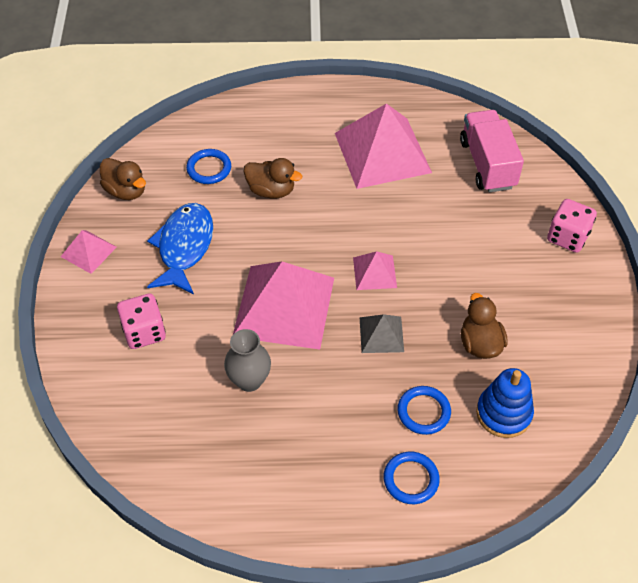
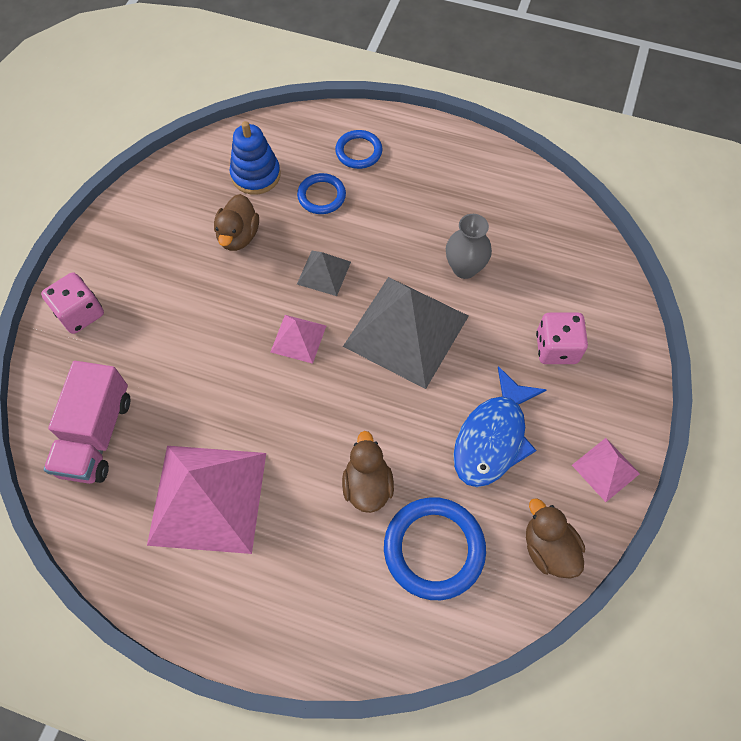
camera: 160 degrees left, 10 degrees up
blue ring [186,149,231,184] -> blue ring [384,497,486,600], size x1.68
pink pyramid [233,261,334,350] -> grey pyramid [343,277,469,389]
brown duck [243,158,302,199] -> brown duck turned 45 degrees clockwise [342,431,394,513]

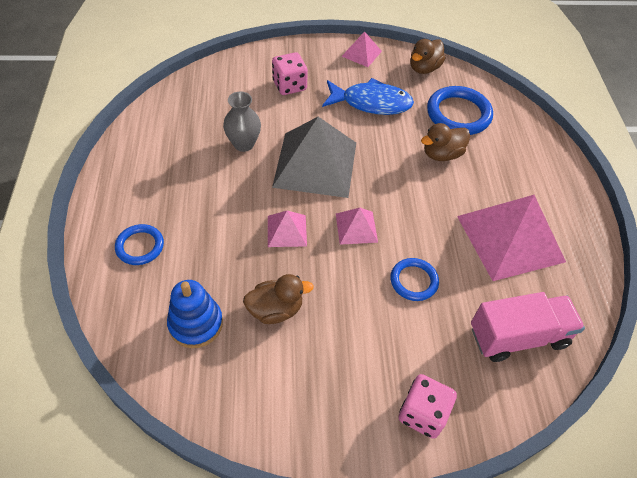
camera: 115 degrees left, 10 degrees down
blue ring [297,173,346,214] -> blue ring moved to [390,258,439,301]
grey pyramid [297,251,351,296] -> pink pyramid [268,211,307,247]

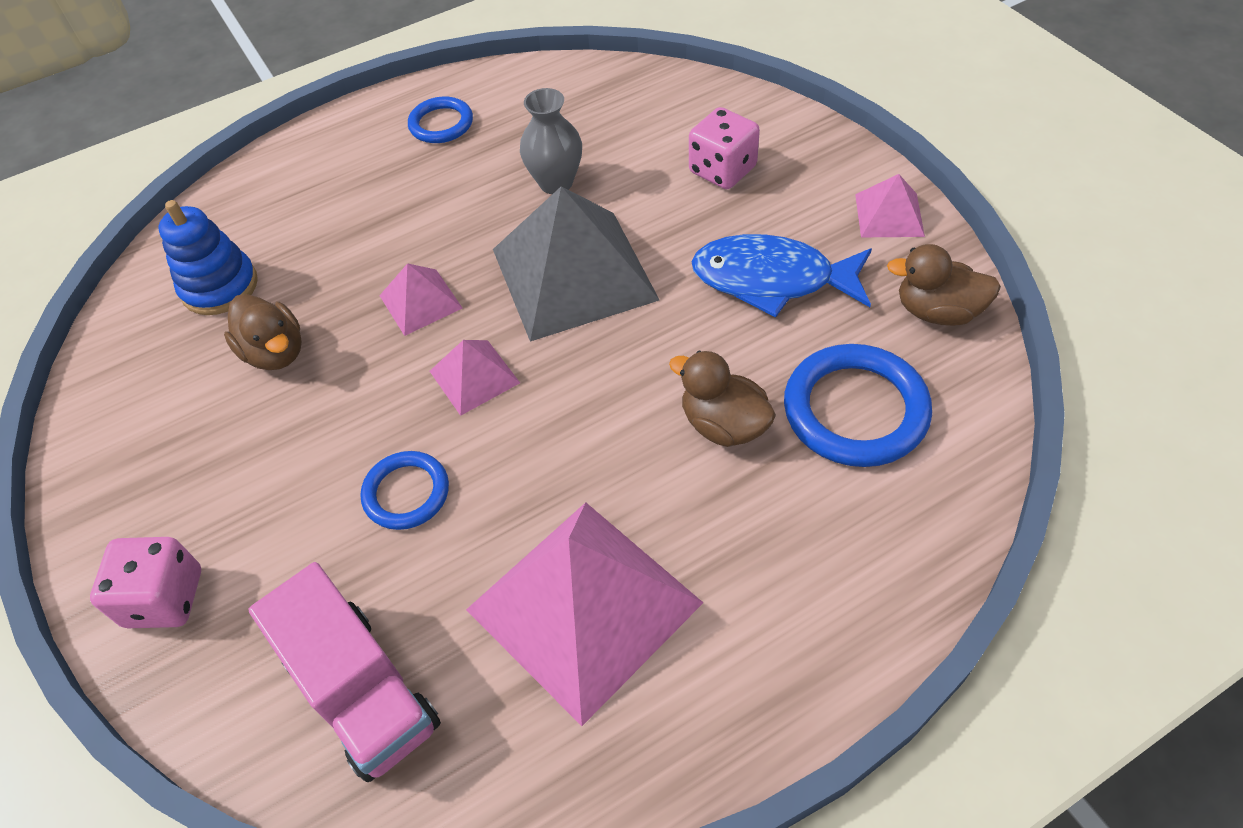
camera: 70 degrees right, 0 degrees up
blue ring [115,224,164,265] -> blue ring moved to [408,97,473,143]
blue fish [322,78,414,115] -> blue fish turned 120 degrees clockwise [691,234,872,317]

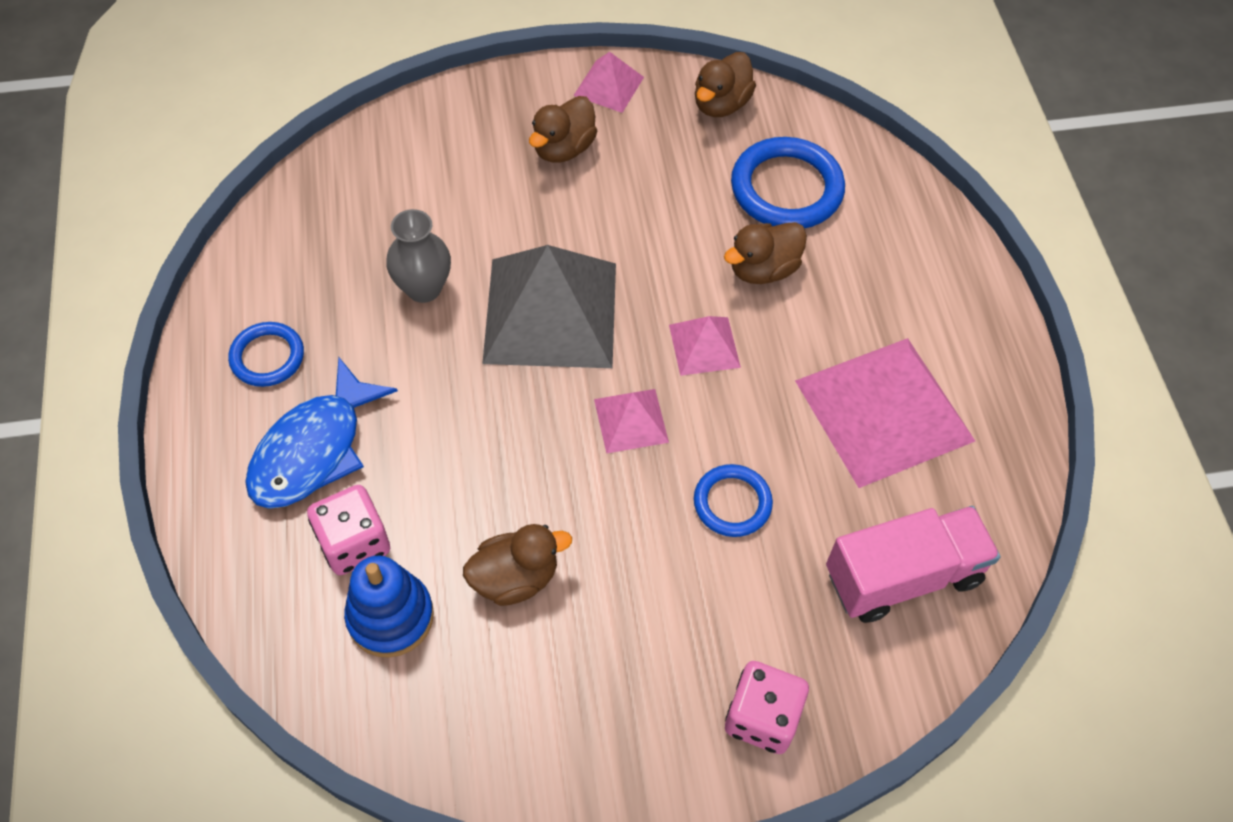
camera: 75 degrees left, 5 degrees up
pink pyramid [379,263,463,336] -> pink pyramid moved to [669,316,741,376]
pink dice [689,107,760,189] -> pink dice moved to [307,485,390,575]
blue fish [691,234,872,317] -> blue fish moved to [245,357,398,509]
none -> brown duck [529,96,597,163]

